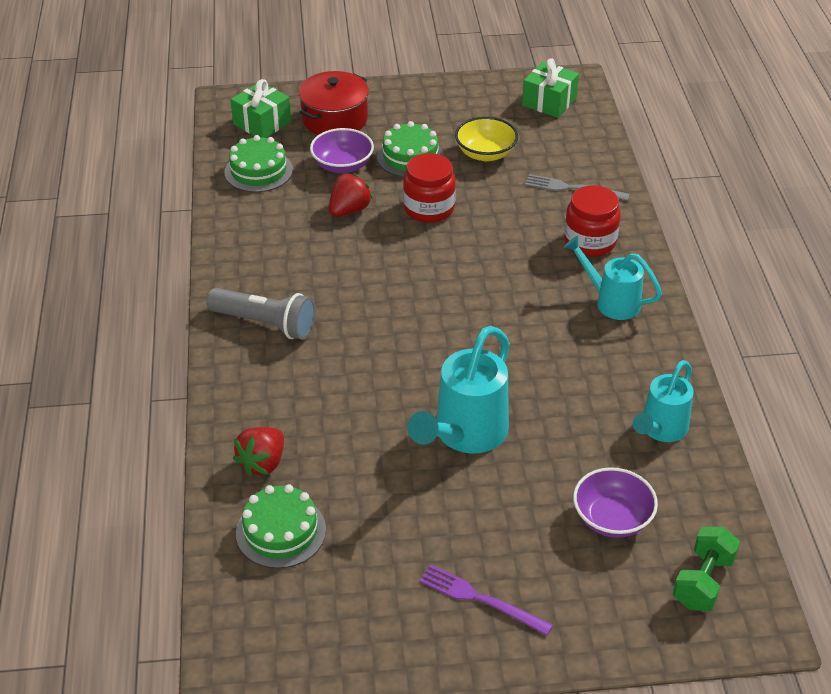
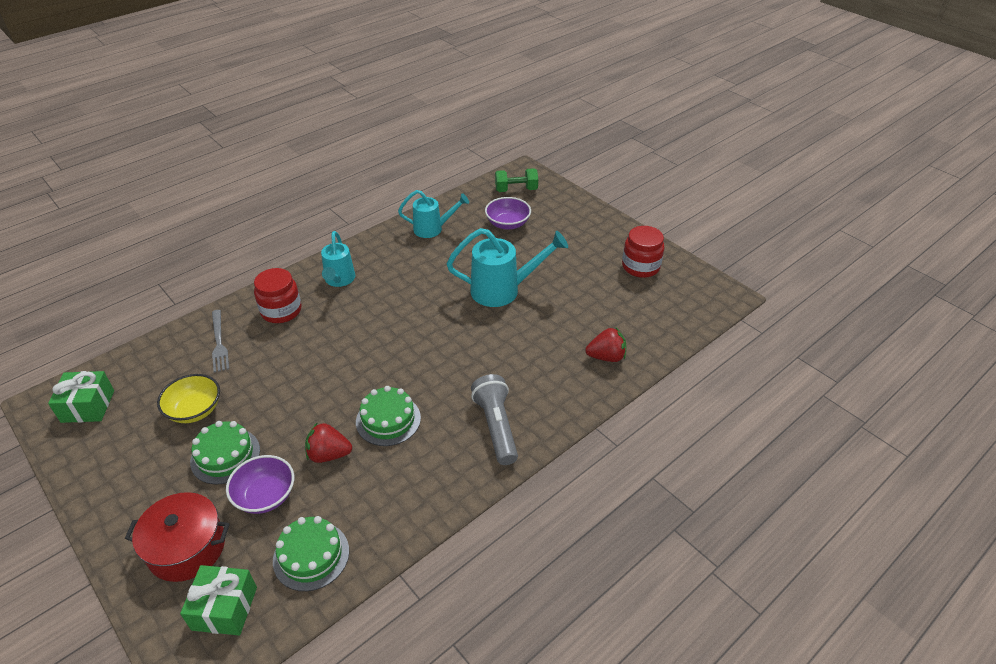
camera: 125 degrees left, 0 degrees up
green cake [236,484,326,569] -> green cake moved to [356,386,421,446]
red jar [403,153,456,223] -> red jar moved to [622,226,664,278]
purple fork [420,565,553,636] -> none

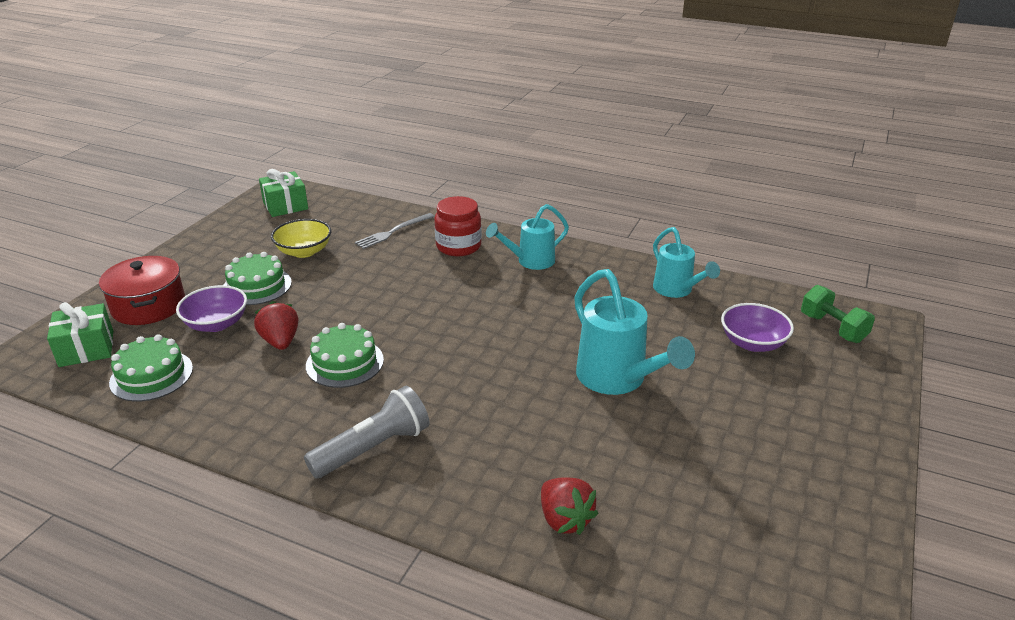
camera: 65 degrees right, 10 degrees down
red jar [622,226,664,278] -> none

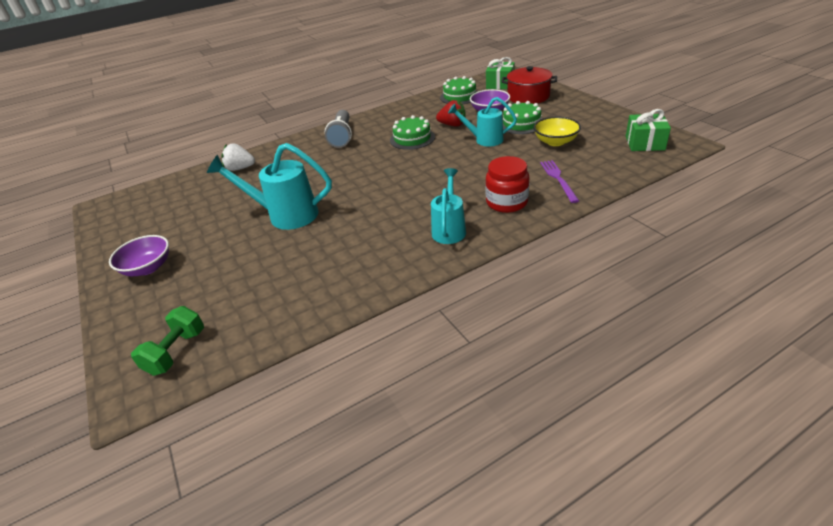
camera: 130 degrees right, 5 degrees up
grey fork [355,213,435,249] -> purple fork [540,160,579,203]
red strawberry [541,477,599,535] -> white strawberry [222,143,255,171]
turquoise watering can [653,227,720,298] -> turquoise watering can moved to [448,97,517,147]
purple bowl [721,303,794,352] -> purple bowl moved to [109,235,169,276]
green dumbbell [801,285,875,343] -> green dumbbell turned 75 degrees counterclockwise [131,306,204,376]

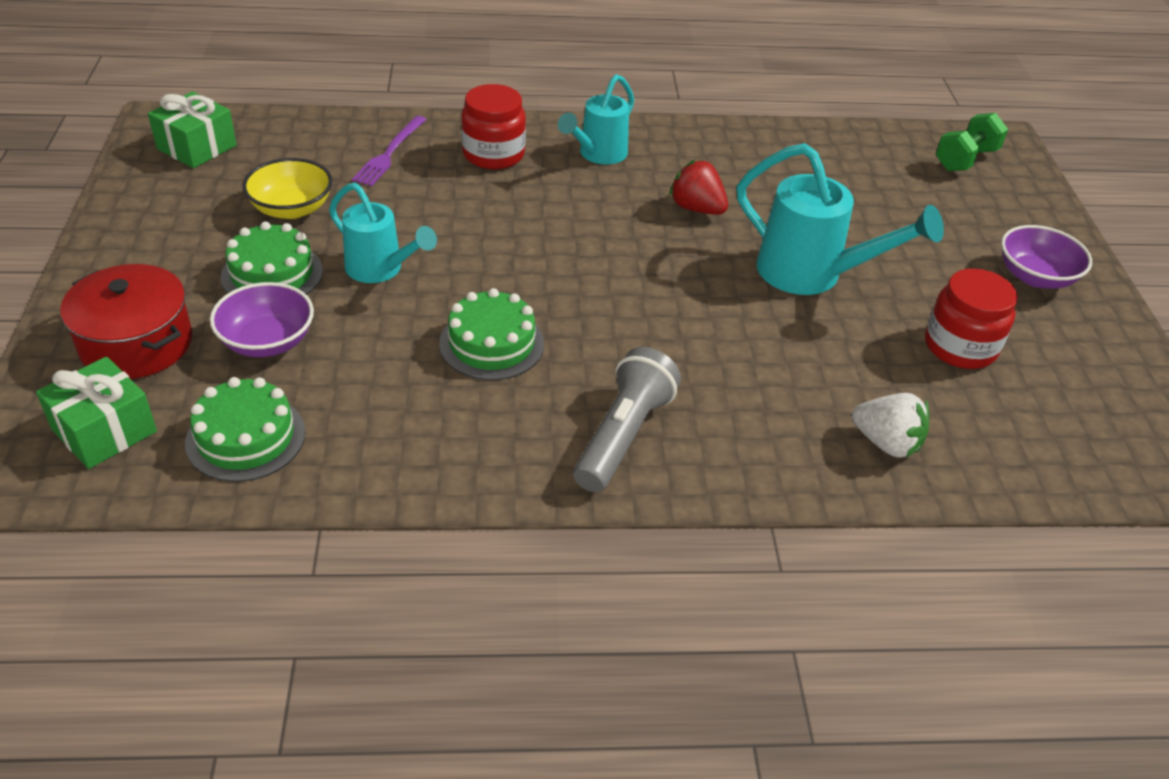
camera: 160 degrees left, 5 degrees up
red strawberry [436,100,466,127] -> red strawberry moved to [669,160,728,215]
none -> red jar [925,268,1018,369]

